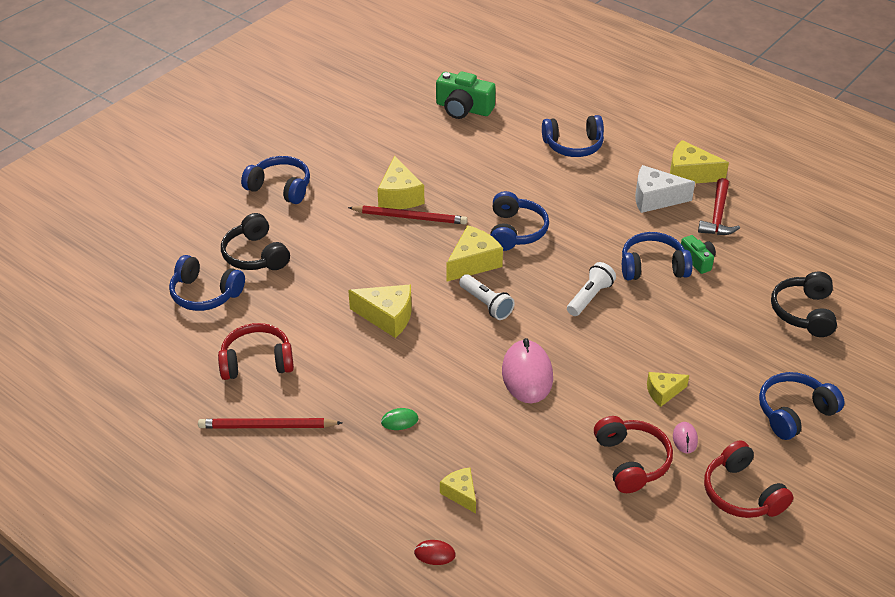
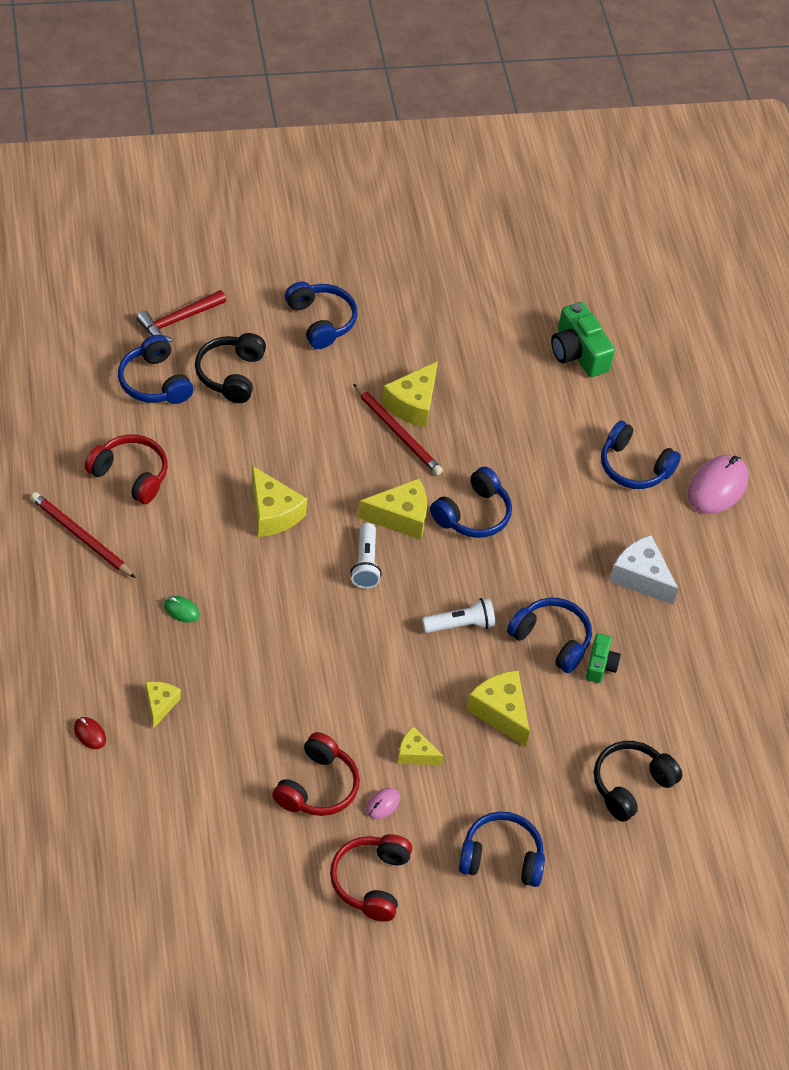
camera: 35 degrees right, 10 degrees up
pink mouse [502,338,553,404] -> pink mouse moved to [688,455,749,514]
yellow cheese [670,140,729,183] -> yellow cheese moved to [466,670,530,747]
red hammer [698,178,740,235] -> red hammer moved to [136,290,226,342]

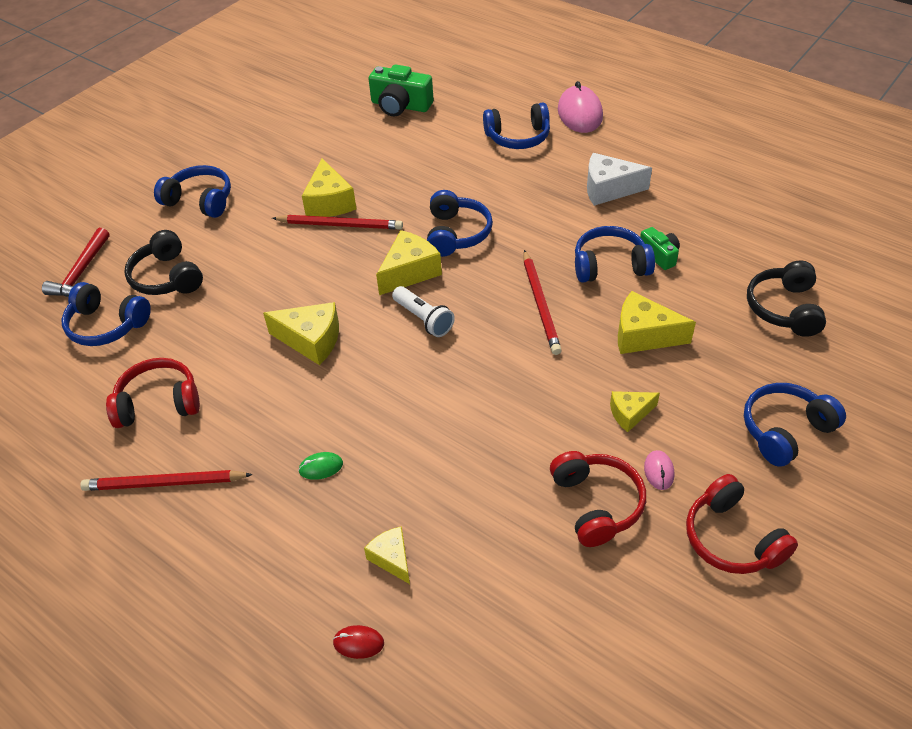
camera: 35 degrees left, 5 degrees down
white flashlight [422,598,495,633] -> red pencil [524,250,562,355]

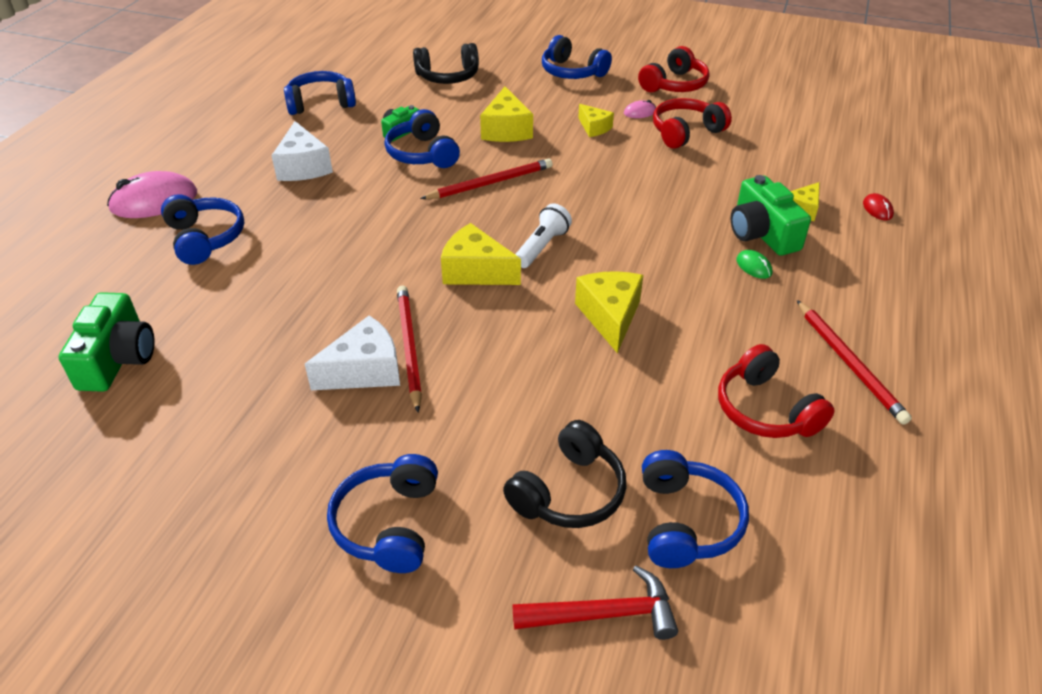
camera: 110 degrees left, 5 degrees down
yellow cheese [302,158,356,217] -> white cheese [305,315,400,390]
blue headphones [427,190,493,257] -> blue headphones moved to [284,71,356,115]
none -> green camera [731,175,811,256]

